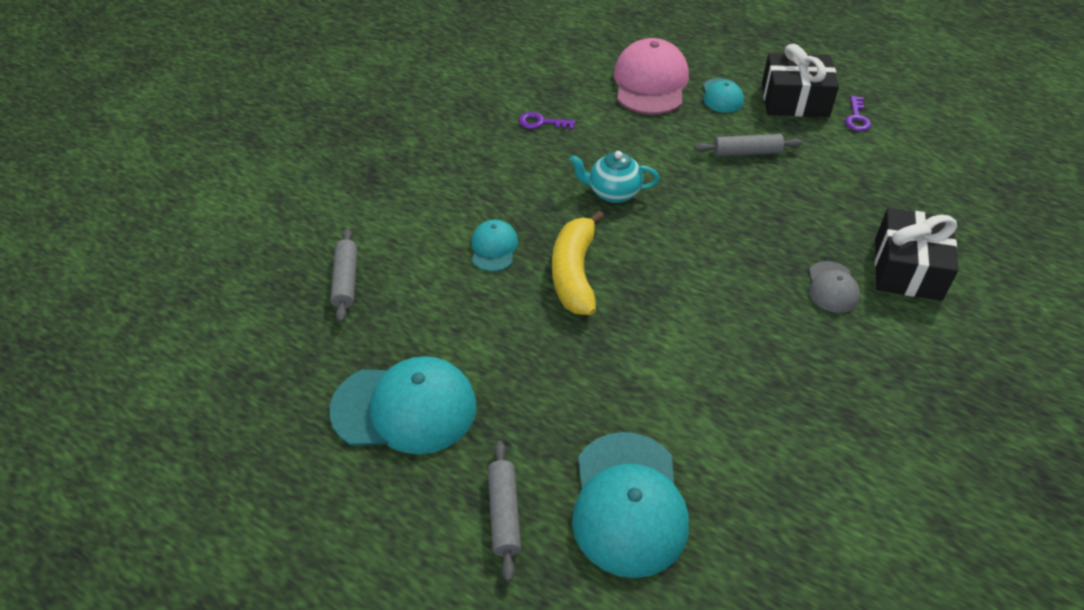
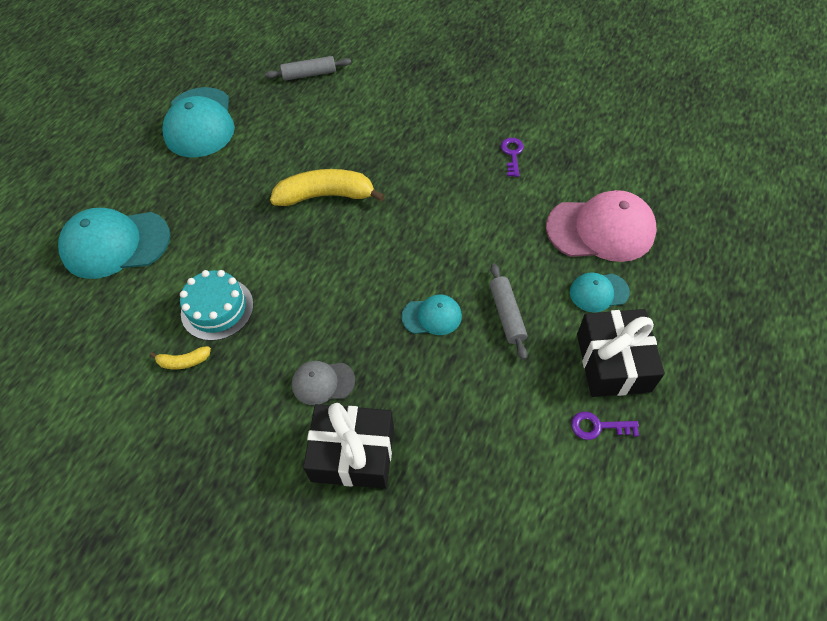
camera: 85 degrees right, 10 degrees up
turquoise cap [471,220,518,272] -> turquoise cap moved to [402,294,462,335]
grey rolling pin [488,440,521,582] -> none
turquoise teapot [570,151,660,203] -> none
none -> yellow banana [150,346,211,369]
none -> turquoise cake [180,270,253,341]

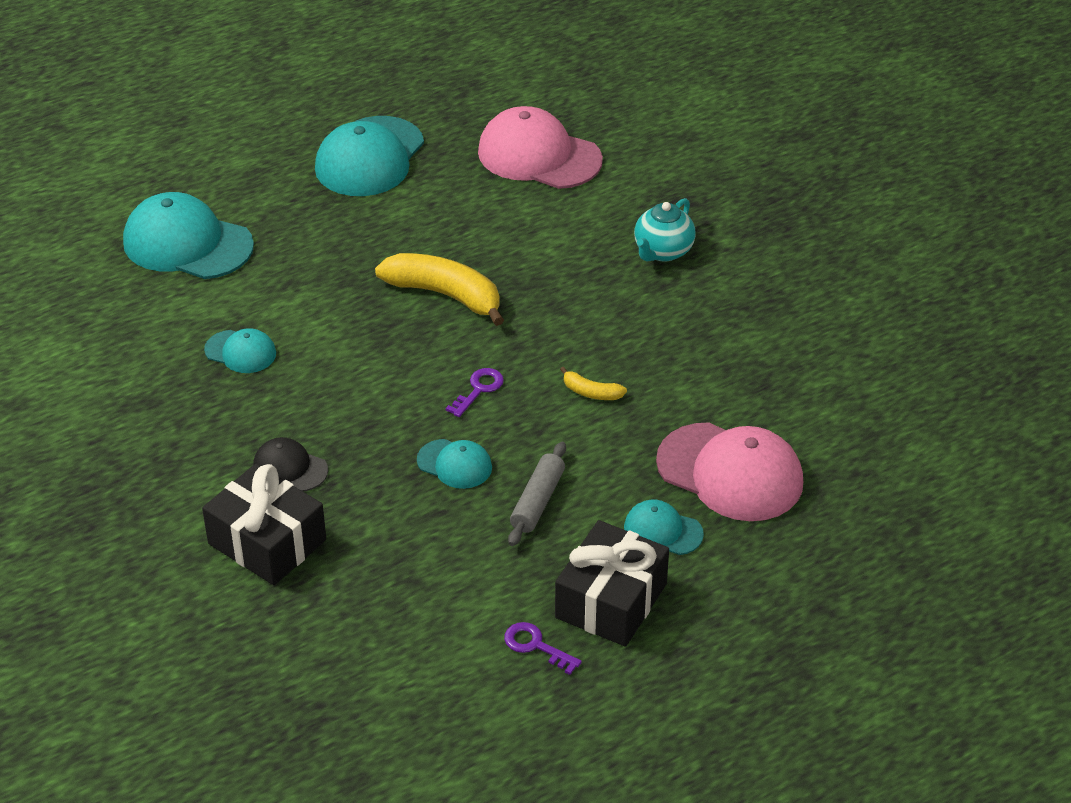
camera: 30 degrees right, 15 degrees down
yellow banana [150,346,211,369] -> yellow banana moved to [560,367,627,400]
turquoise cake [180,270,253,341] -> turquoise cap [204,328,276,373]
grey rolling pin [265,56,351,81] -> pink cap [478,106,603,189]
grey cap [292,361,355,405] -> black cap [253,437,328,491]
purple key [501,138,524,177] -> purple key moved to [446,368,504,417]
none -> turquoise teapot [634,198,696,262]

